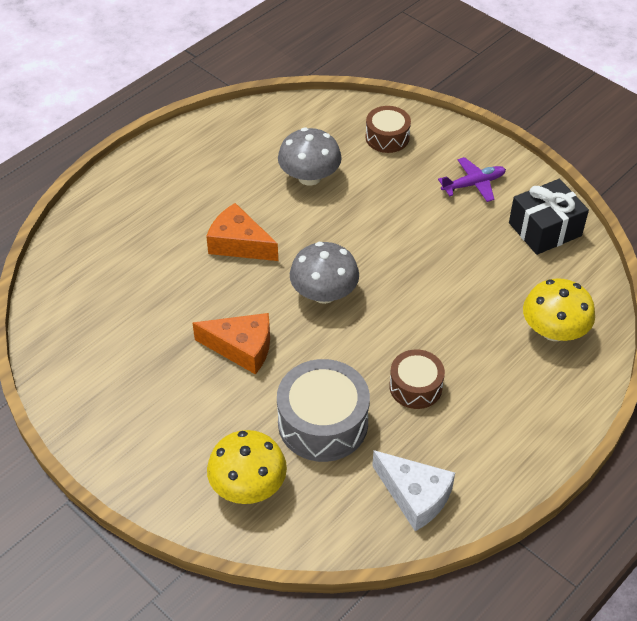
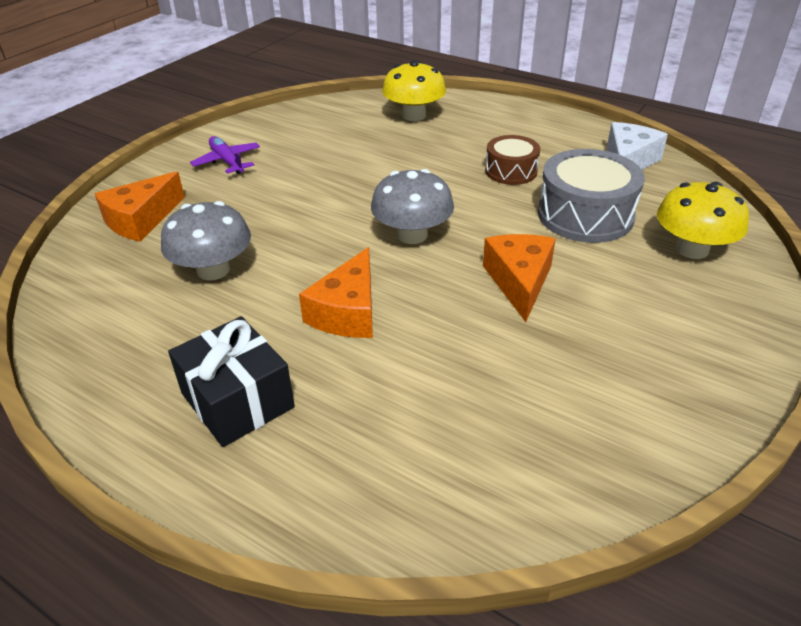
camera: 100 degrees left, 10 degrees down
brown drum [365,106,411,153] -> orange cheese [95,171,185,242]
black gift [509,179,589,255] -> black gift moved to [168,316,295,447]

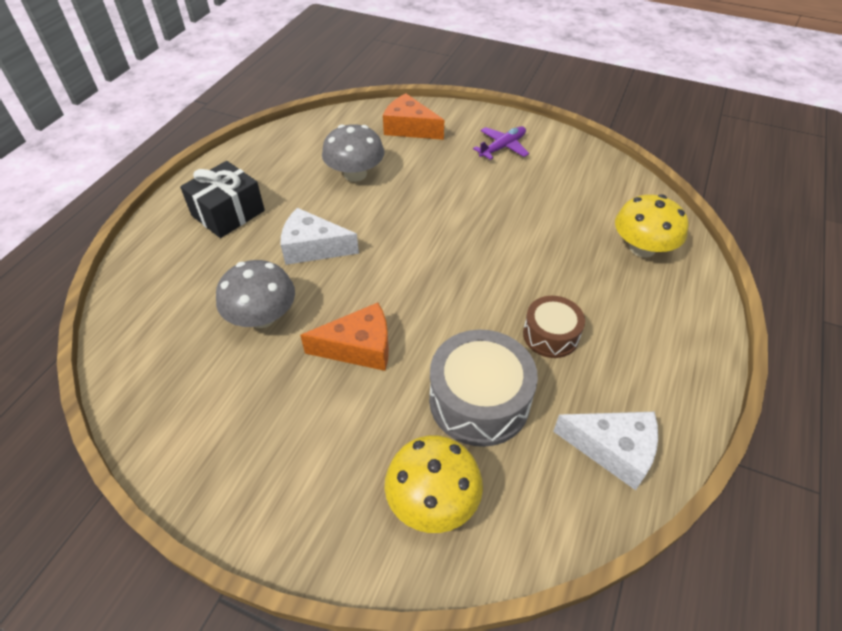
camera: 80 degrees right, 10 degrees up
orange cheese [299,247,373,338] -> white cheese [281,208,359,265]
grey mushroom [371,169,454,244] -> grey mushroom moved to [216,260,295,328]

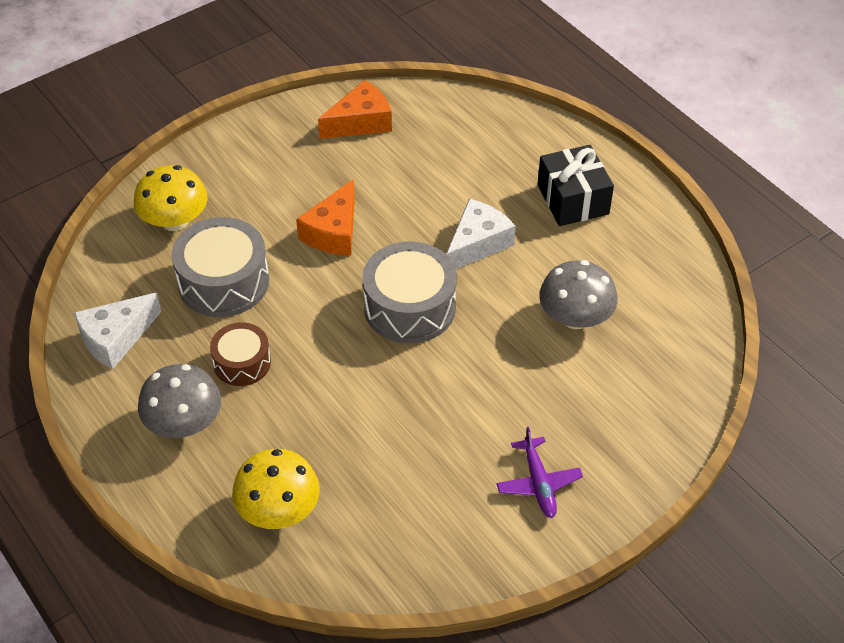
camera: 120 degrees right, 0 degrees up
grey mushroom [216,260,295,328] -> grey mushroom moved to [138,364,221,438]
orange cheese [383,94,444,140] -> orange cheese moved to [318,80,392,139]
none -> grey drum [363,241,457,344]

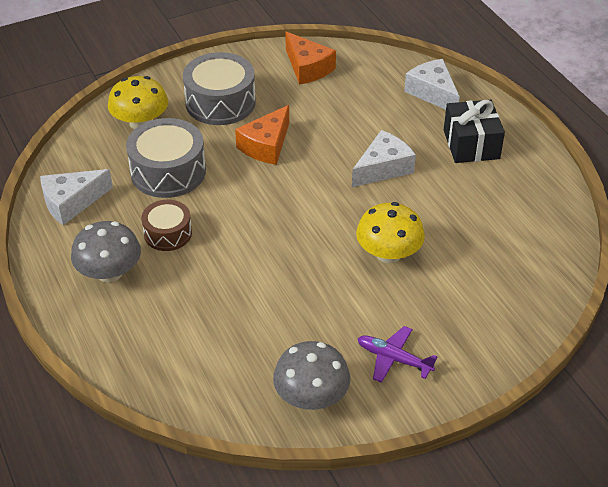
camera: 10 degrees right, 5 degrees down
yellow mushroom [232,449,320,529] -> yellow mushroom moved to [356,202,425,263]
orange cheese [318,80,392,139] -> orange cheese turned 75 degrees clockwise [285,32,336,85]
grey drum [363,241,457,344] -> grey drum moved to [183,52,256,125]
purple plane [497,427,583,518] -> purple plane turned 120 degrees clockwise [357,326,437,383]
grey mushroom [539,260,618,329] -> grey mushroom moved to [273,341,350,410]
none -> white cheese [404,59,460,110]

